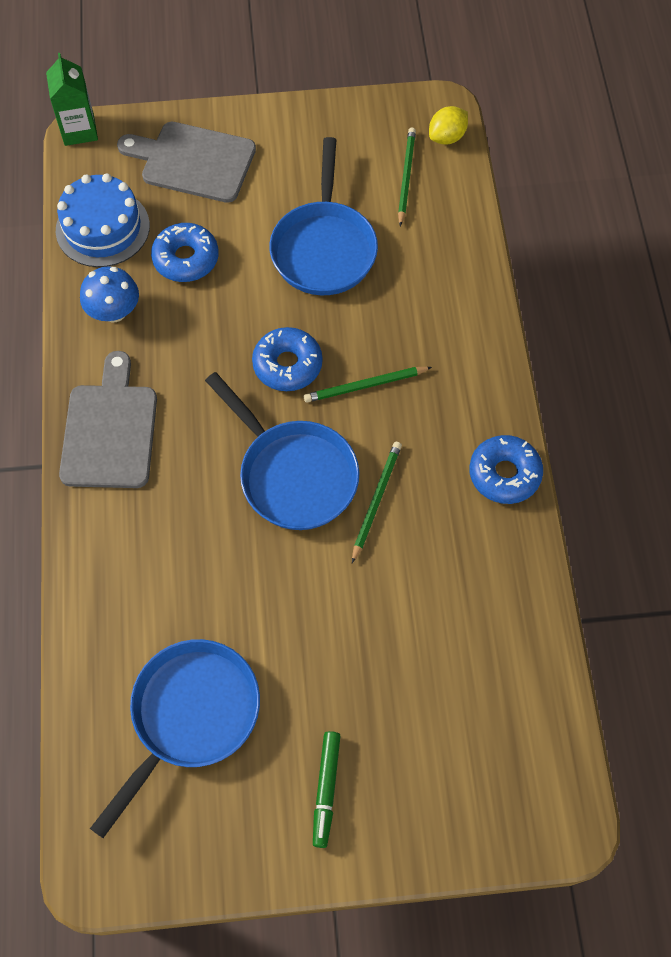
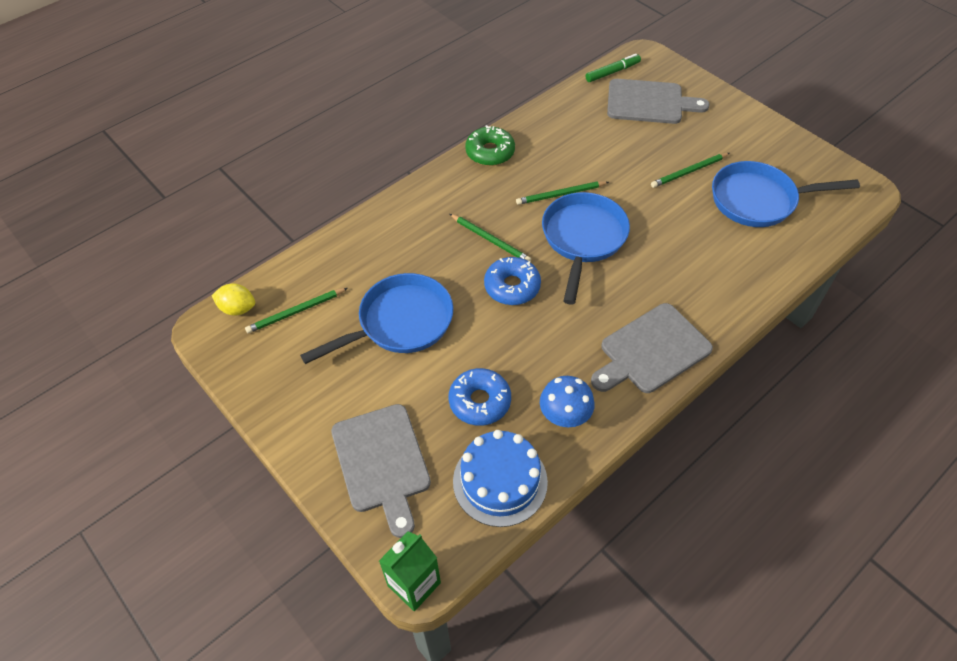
camera: 125 degrees left, 10 degrees down
green marker [313,731,340,848] -> green marker moved to [586,54,641,82]
blue donut [469,435,543,504] -> green donut [465,125,515,166]
none -> grey cutting board [607,79,710,124]
none -> green pencil [651,153,730,188]

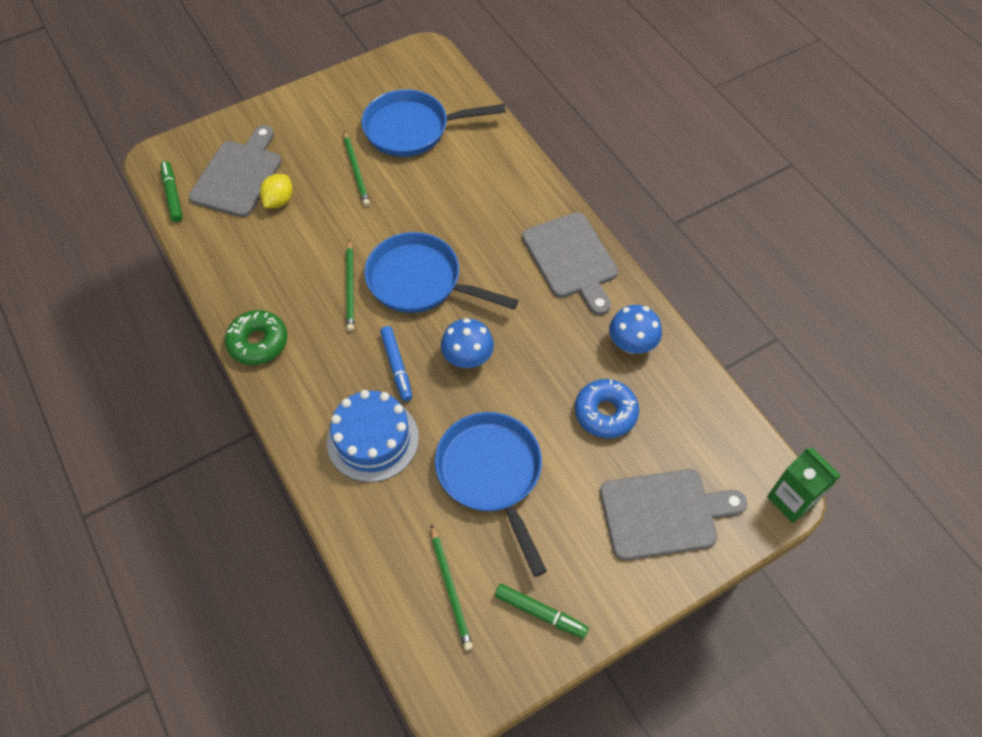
camera: 80 degrees left, 5 degrees up
yellow lemon [212,283,255,316] -> yellow lemon moved to [260,174,293,208]
green pencil [450,214,531,261] -> blue marker [380,326,412,401]
blue cake [453,430,548,527] -> blue cake moved to [327,390,419,482]
blue donut [484,257,541,305] -> blue mushroom [441,318,494,368]
blue pan [712,161,860,227] -> blue pan turned 75 degrees clockwise [362,89,506,157]
none -> green marker [495,584,589,638]

